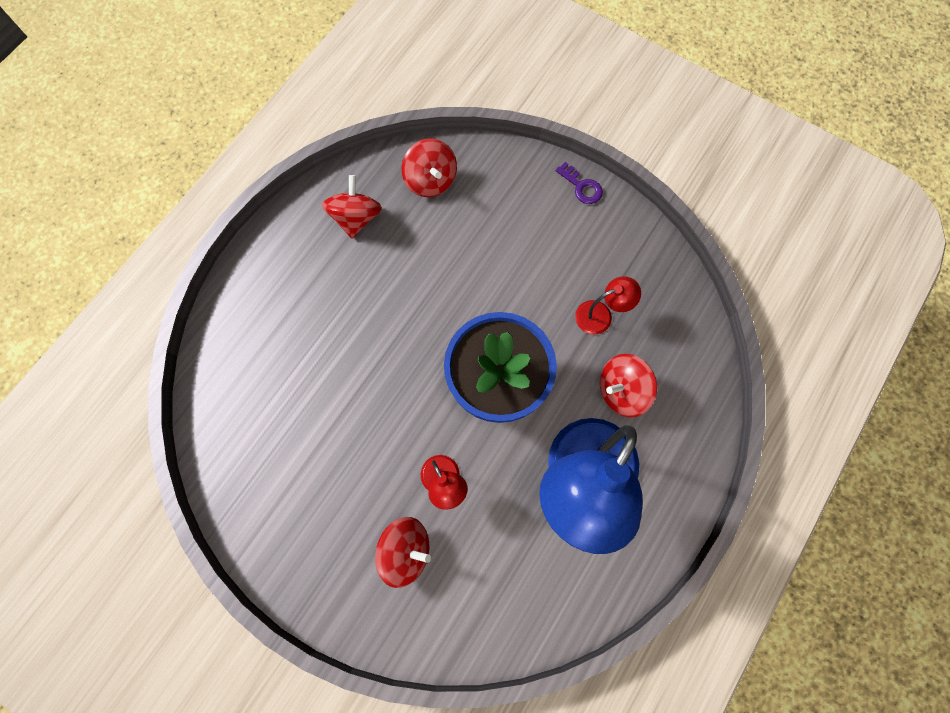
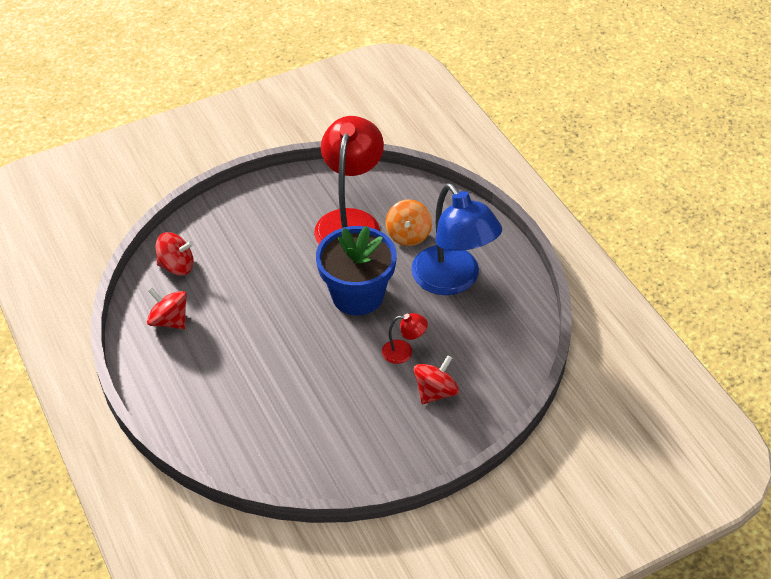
camera: 60 degrees left, 25 degrees down
purple key [556,162,603,204] -> none
red lamp [575,276,641,335] -> red lamp [314,116,384,244], size x2.33
red spinning top [600,354,657,417] -> orange spinning top [386,199,432,246]

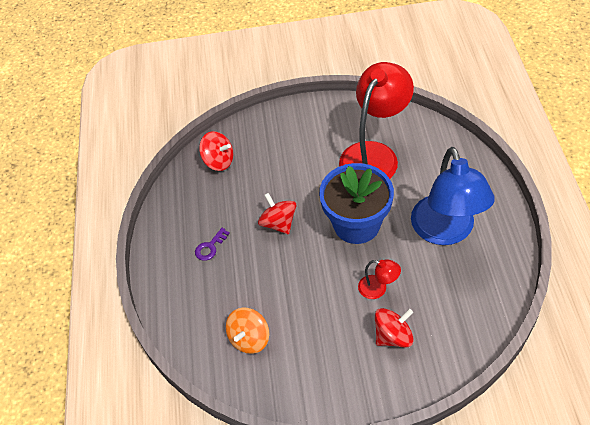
camera: 25 degrees right, 5 degrees up
red spinning top [147,288,187,329] -> red spinning top moved to [258,193,297,234]
orange spinning top [386,199,432,246] -> orange spinning top moved to [226,308,269,354]
none -> purple key [195,228,230,261]

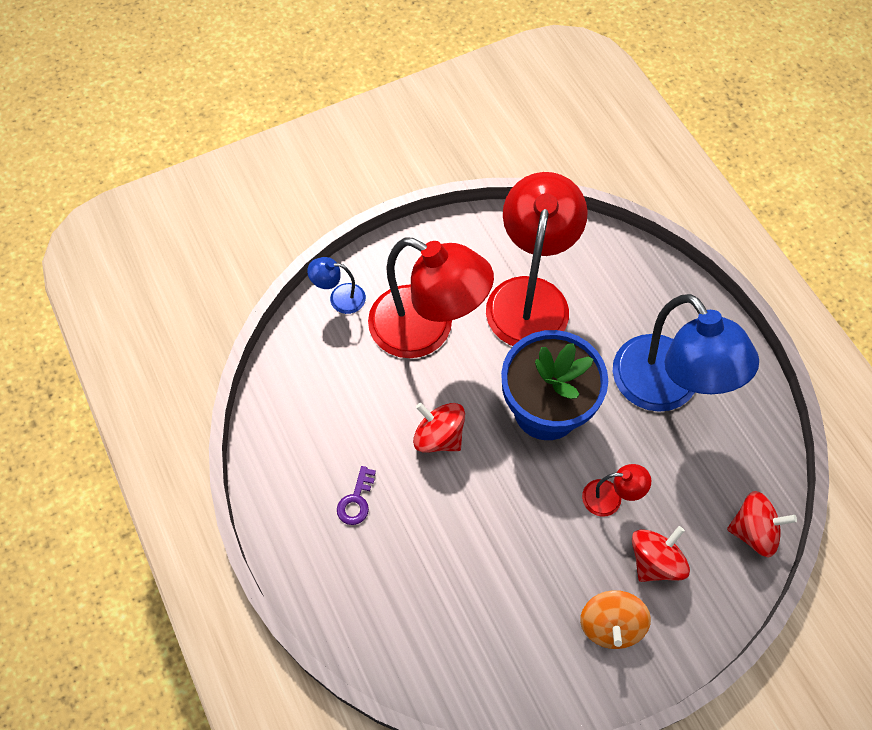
camera: 25 degrees left, 10 degrees up
red spinning top [199,131,233,171] -> red spinning top moved to [727,491,797,558]
orange spinning top [226,308,269,354] -> orange spinning top moved to [580,590,651,649]
none -> blue lamp [307,257,366,314]
none -> red lamp [368,237,494,358]

